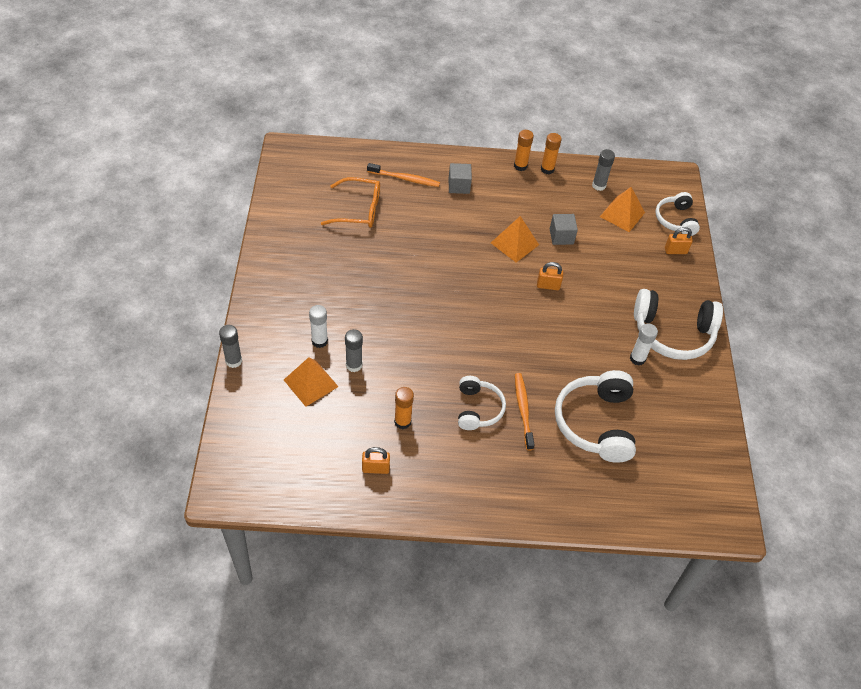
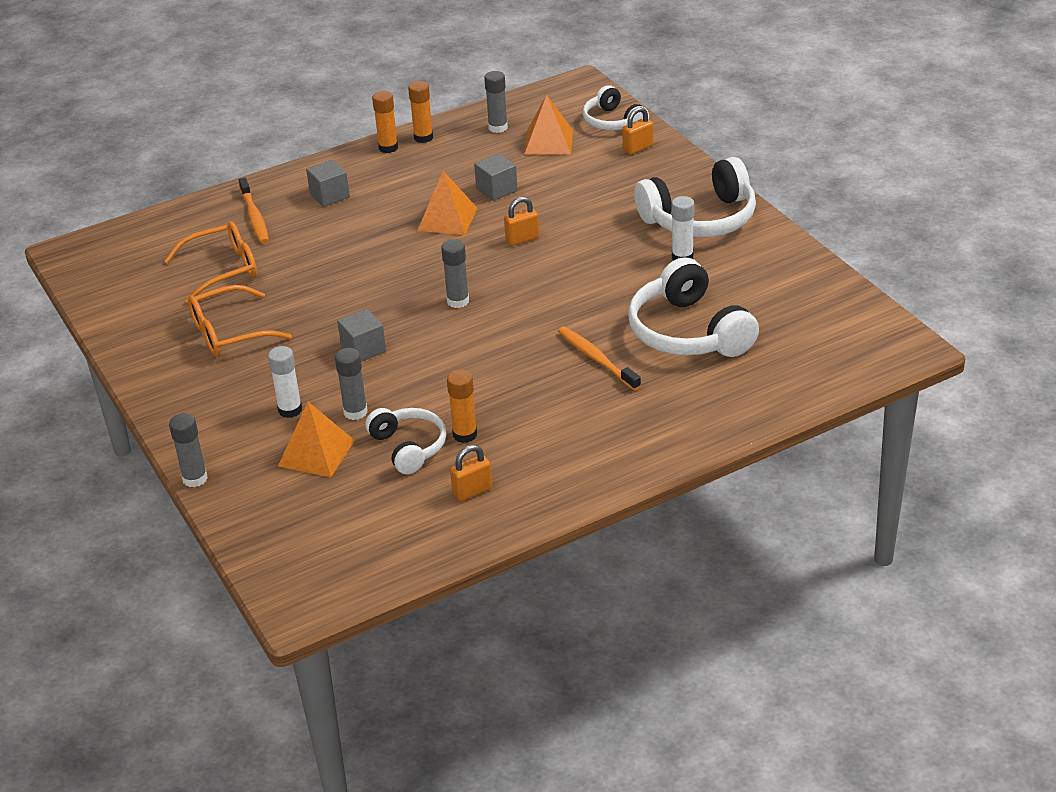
camera: 25 degrees left, 15 degrees down
orange toothbrush [367,163,440,187] -> orange toothbrush turned 90 degrees clockwise [239,178,269,243]
white headphones [458,376,506,430] -> white headphones moved to [365,408,446,474]
none -> orange glasses [188,285,292,356]
none -> grey cube [337,309,386,362]
none -> grey glue stick [441,239,469,308]

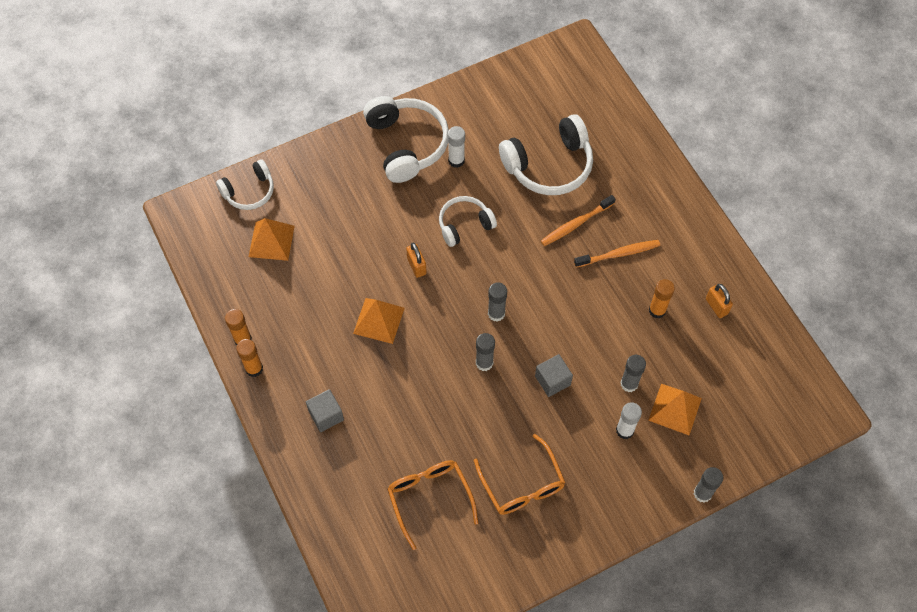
camera: 90 degrees left, 25 degrees up
orange toothbrush [239,178,269,243] -> orange toothbrush moved to [574,240,660,268]
white headphones [365,408,446,474] -> white headphones moved to [439,196,497,247]
grey cube [474,153,518,201] -> none
grey glue stick [484,71,508,133] -> grey glue stick moved to [476,333,495,371]
orange padlock [622,107,653,155] -> none

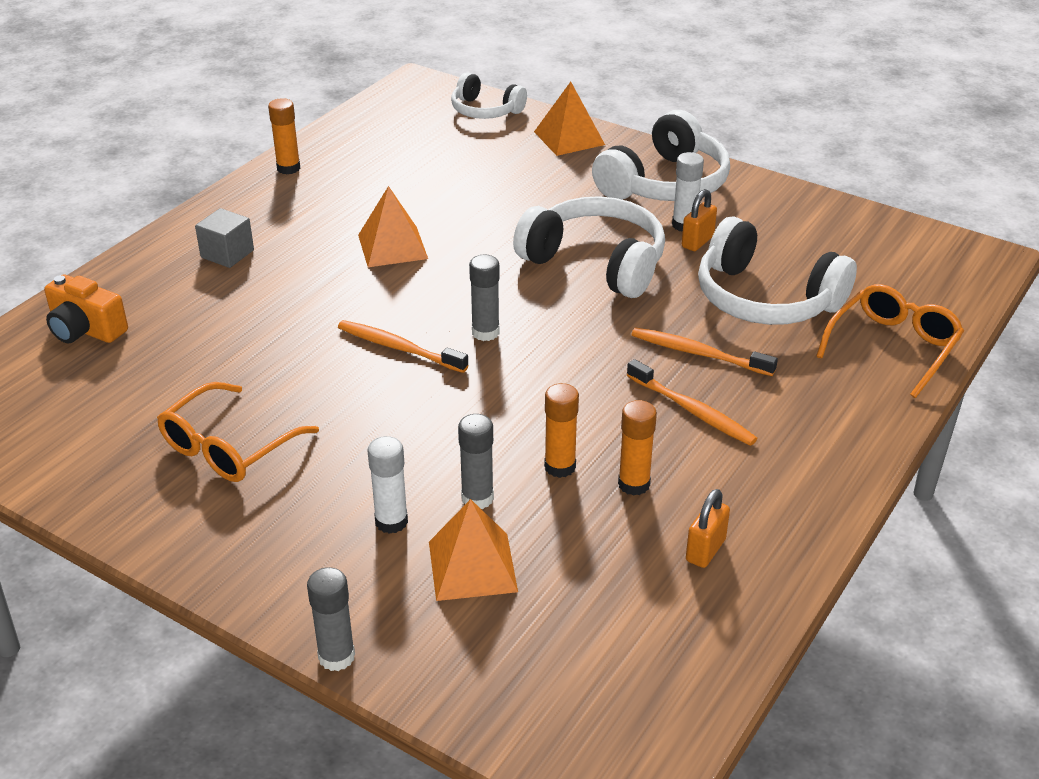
camera: 60 degrees right, 25 degrees down
orange glue stick [236,339,263,377] -> orange glue stick moved to [544,383,579,478]
orange pyramid [249,218,295,261] -> orange pyramid moved to [534,82,605,156]
orange glasses [387,460,478,550] -> orange glasses moved to [816,284,964,398]
orange padlock [406,243,427,278] -> orange padlock moved to [682,189,717,251]
white headphones [439,196,497,247] -> white headphones [513,196,665,298], size x1.67
grey glue stick [476,333,495,371] -> orange toothbrush [338,320,468,373]
grey cube [535,354,573,397] -> none
none -> orange camera [44,274,128,343]

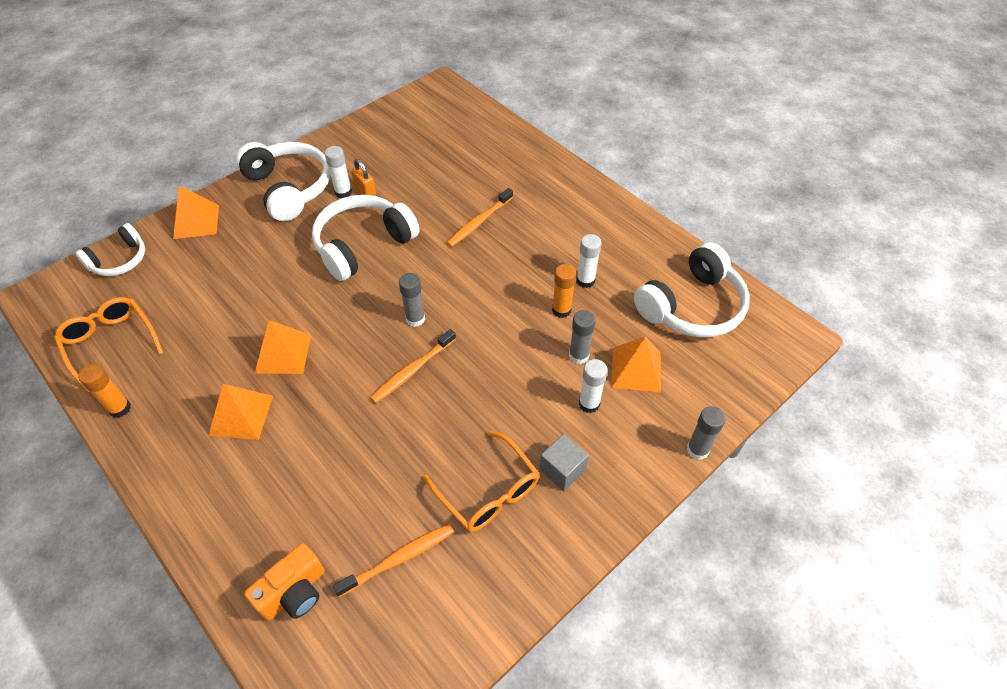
camera: 75 degrees left, 15 degrees up
grey cube [195,208,254,268] -> grey cube moved to [540,434,589,491]
orange glue stick [618,400,657,496] -> white glue stick [576,234,601,288]
orange toothbrush [627,359,758,446] -> orange toothbrush moved to [333,524,454,597]
orange padlock [686,489,730,568] -> none
white headphones [698,217,857,325] -> white headphones moved to [634,242,750,337]
orange glasses [816,284,964,398] -> orange glasses moved to [54,297,163,392]
none -> orange pyramid [208,384,273,440]

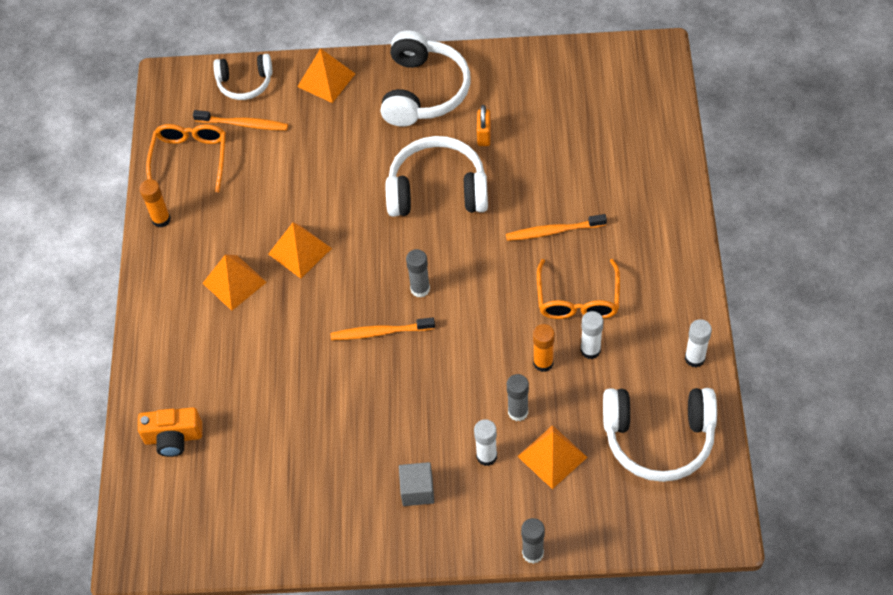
camera: 45 degrees right, 5 degrees up
white glue stick [325,146,352,198] -> white glue stick moved to [685,319,712,367]
orange toothbrush [333,524,454,597] -> orange toothbrush moved to [193,110,288,131]
orange glasses [423,430,539,532] -> orange glasses moved to [537,259,620,319]

